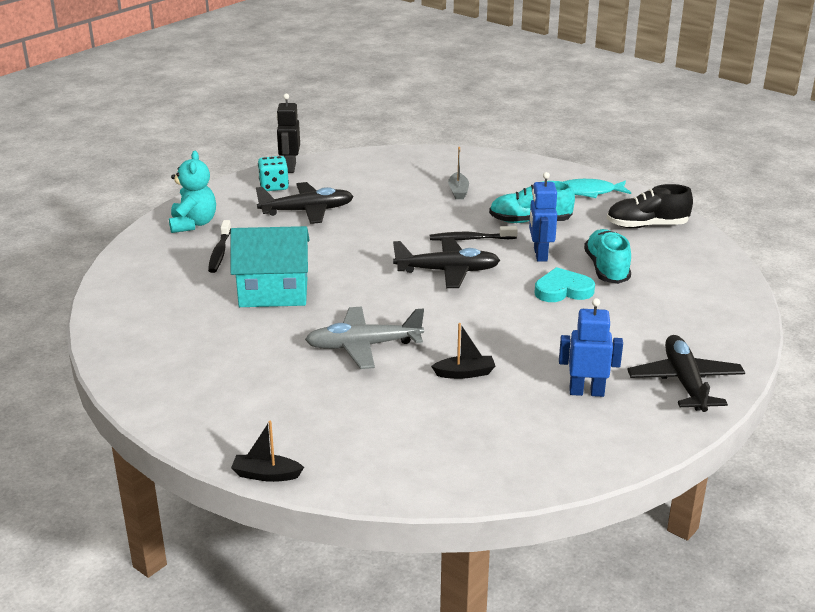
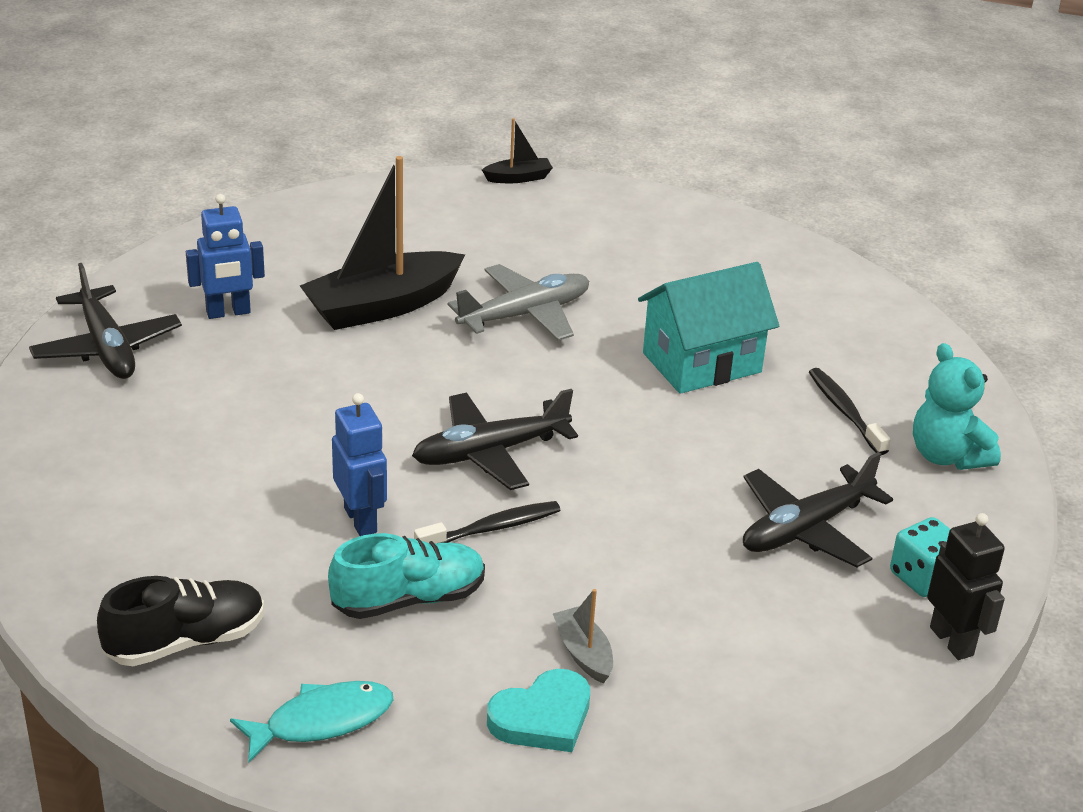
camera: 155 degrees right, 5 degrees up
black boat [431,323,495,379] -> black boat [300,156,465,330], size x2.18
turquoise heart [535,267,595,302] -> turquoise heart moved to [487,669,590,752]
turquoise shoe [584,229,631,284] -> none

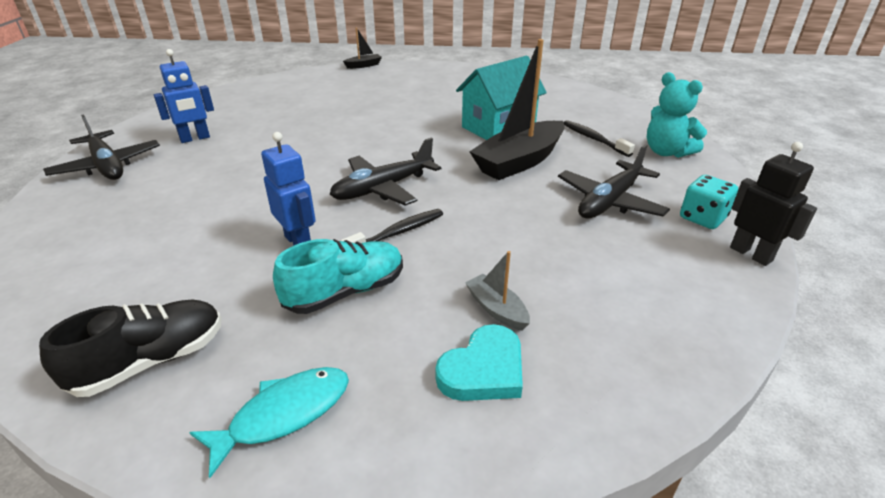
camera: 10 degrees left, 0 degrees up
black boat [300,156,465,330] -> black boat moved to [469,39,565,180]
grey plane [448,264,589,341] -> none

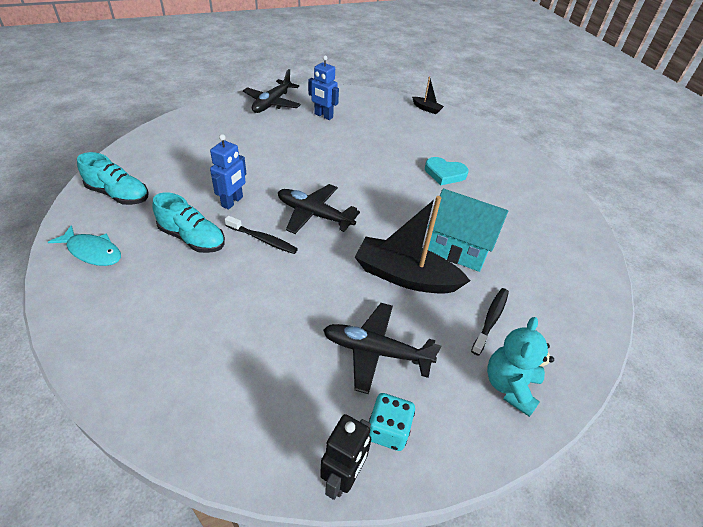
camera: 60 degrees right, 10 degrees up
black shoe [39,299,222,397] -> turquoise shoe [77,152,149,205]
black boat [343,28,382,69] -> black boat moved to [412,76,444,114]
turquoise heart [436,324,523,401] -> turquoise heart moved to [425,157,468,185]
grey boat [465,251,530,331] -> none

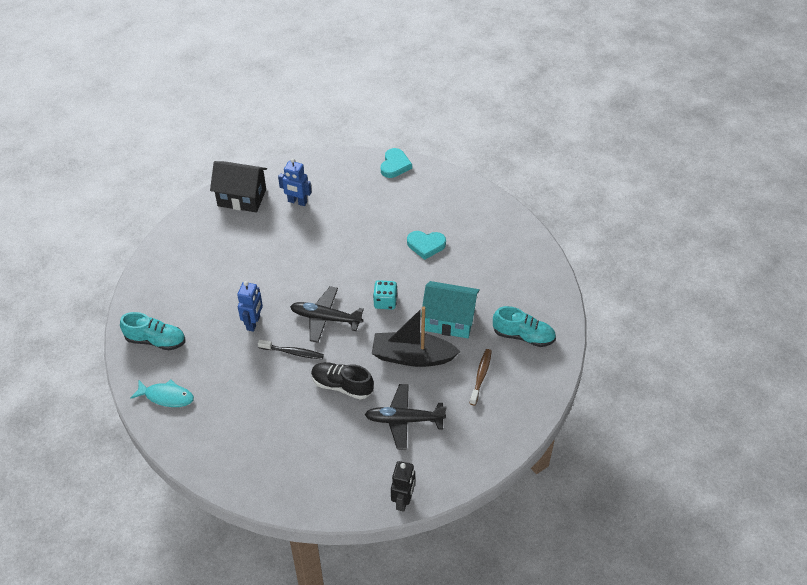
camera: 10 degrees left, 5 degrees up
turquoise shoe [152,192,225,253] -> turquoise shoe moved to [493,306,556,347]
black plane [243,69,301,113] -> black house [210,161,267,213]
turquoise dice [369,393,415,451] -> turquoise dice moved to [373,280,397,310]
black boat [412,76,444,114] -> turquoise heart [381,148,412,178]
black toothbrush [471,288,509,356] -> brown toothbrush [469,349,492,406]
turquoise teddy bear [487,317,554,417] -> none
none -> black shoe [311,362,374,399]

